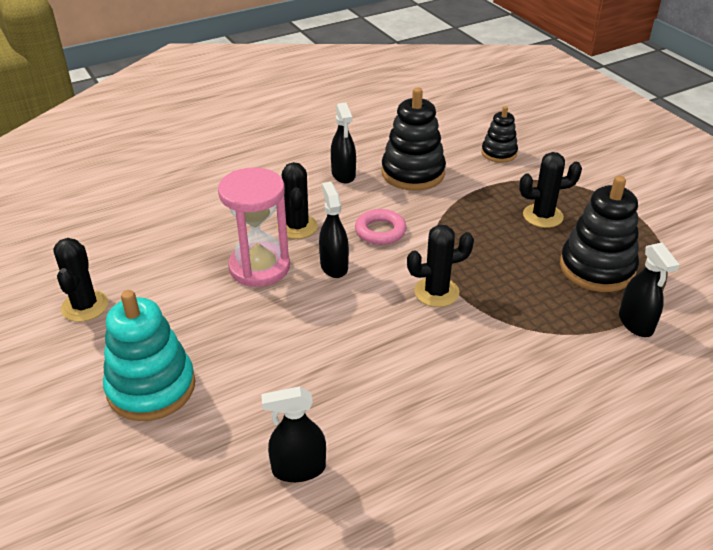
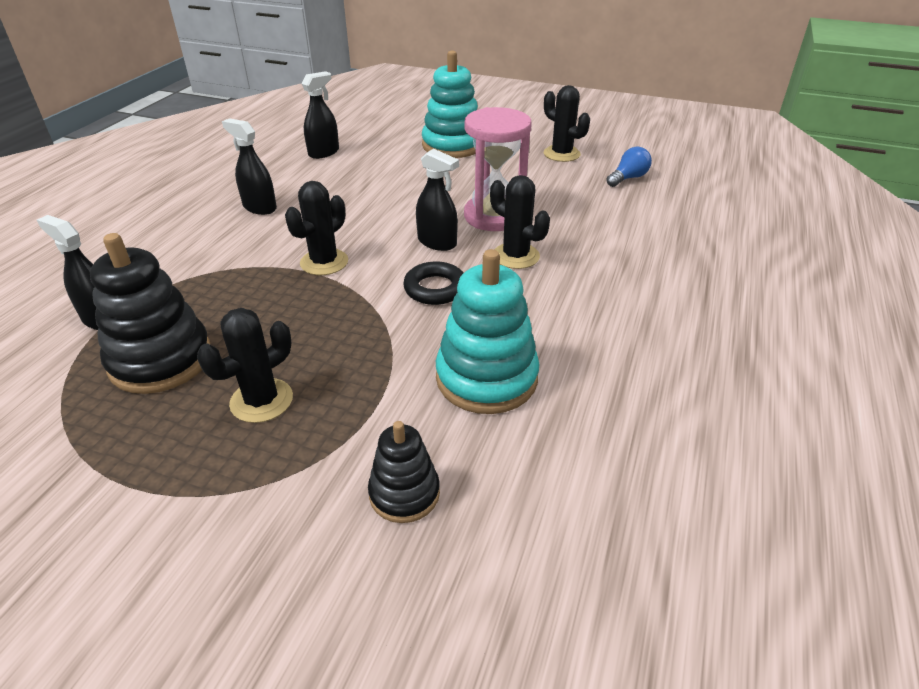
camera: 140 degrees right, 0 degrees up
black spray bottle [331,103,356,184] -> black spray bottle moved to [222,118,277,215]
pink ring [355,209,406,245] -> black ring [403,261,464,305]
black stacking toy [381,88,446,191] -> turquoise stacking toy [436,249,540,414]
none -> blue light bulb [606,147,652,187]

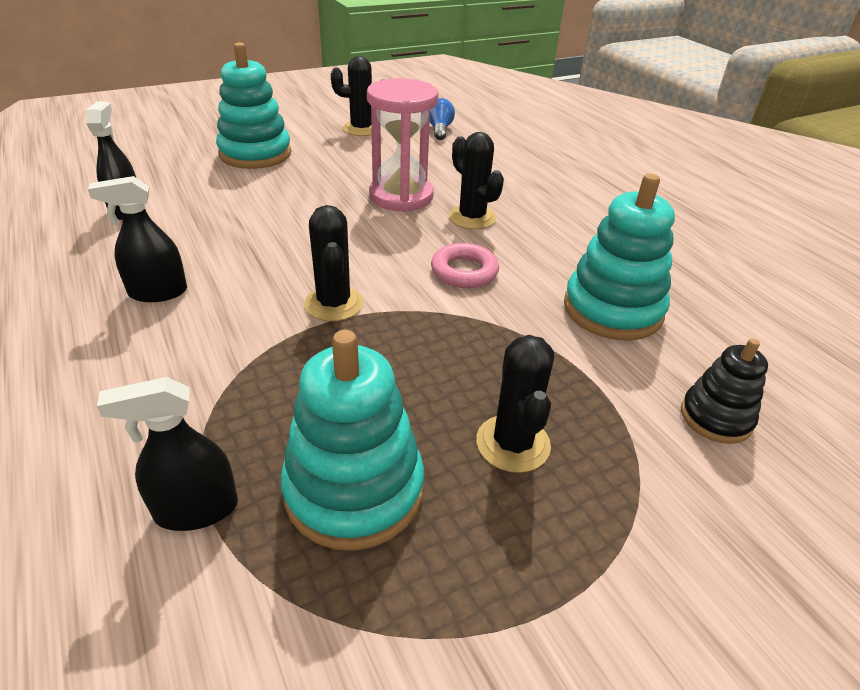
camera: 50 degrees left, 0 degrees up
black stacking toy [90,233,211,394] -> turquoise stacking toy [281,330,424,551]
black ring [403,261,464,305] -> pink ring [431,243,499,288]
black spray bottle [416,149,459,251] -> none
black cactus [490,175,550,269] -> black cactus turned 60 degrees clockwise [449,132,504,229]

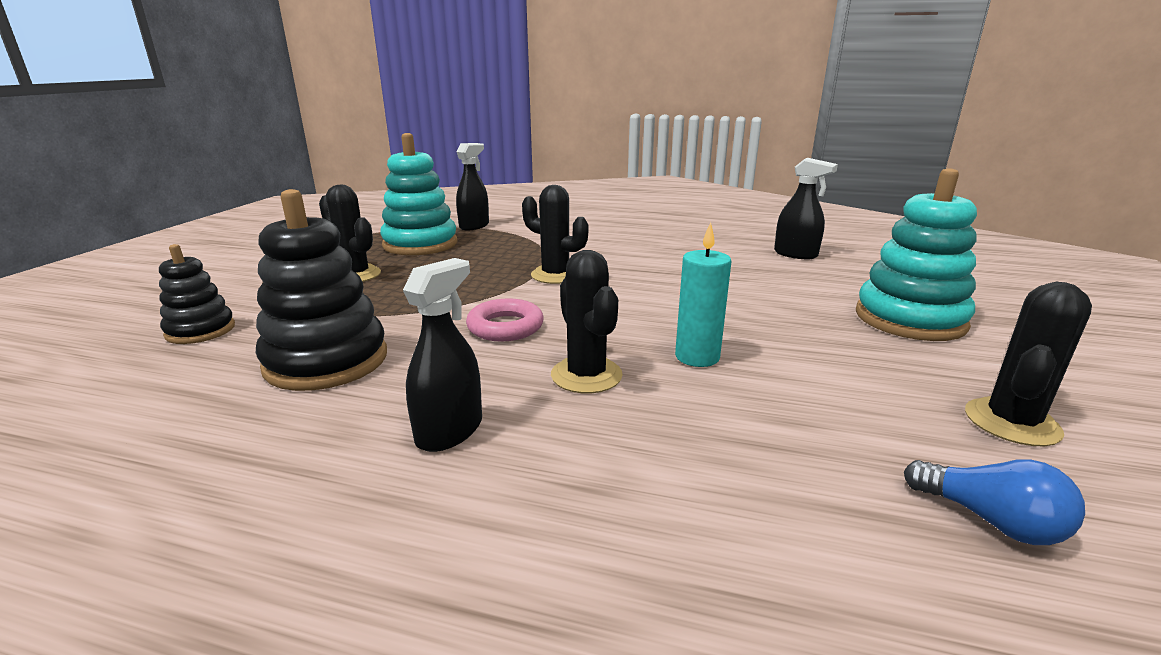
camera: 135 degrees right, 15 degrees down
black spray bottle [88,176,187,302] -> black spray bottle moved to [403,258,482,452]
pink hourglass [367,78,438,212] -> turquoise candle [675,222,732,367]
black cactus [449,132,504,229] -> black cactus turned 60 degrees clockwise [551,250,623,393]
turquoise stacking toy [564,173,675,341] -> black stacking toy [256,189,387,391]

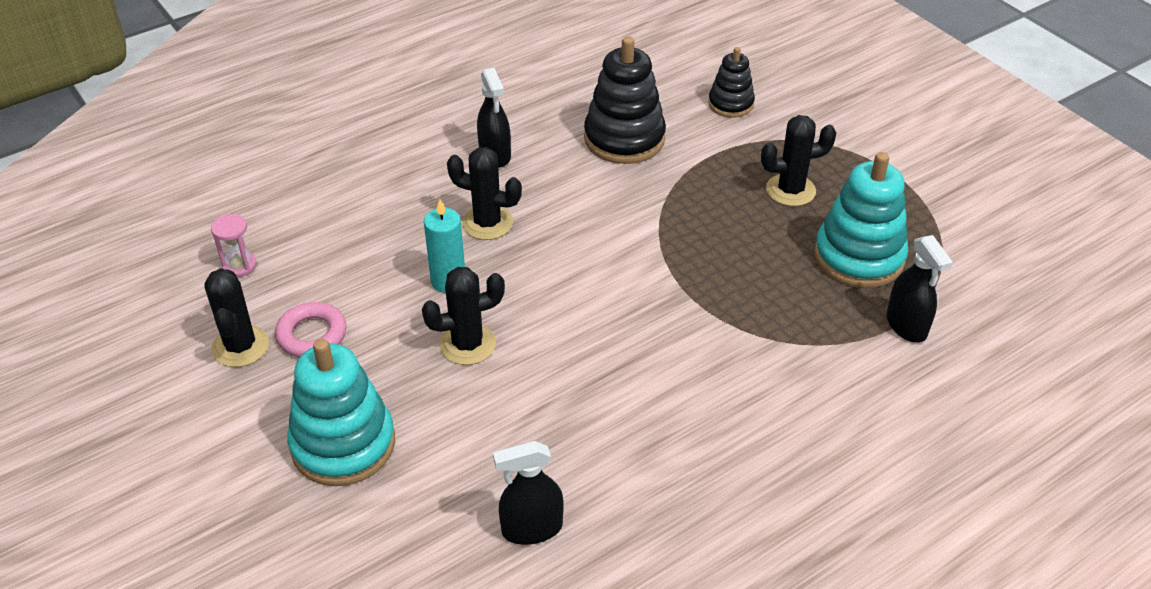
camera: 130 degrees right, 20 degrees up
pink ring [466,298,544,341] -> pink ring moved to [275,302,346,357]
black cactus [522,185,589,284] -> black cactus moved to [422,267,505,365]
blue light bulb [904,459,1085,545] -> pink hourglass [211,214,257,277]

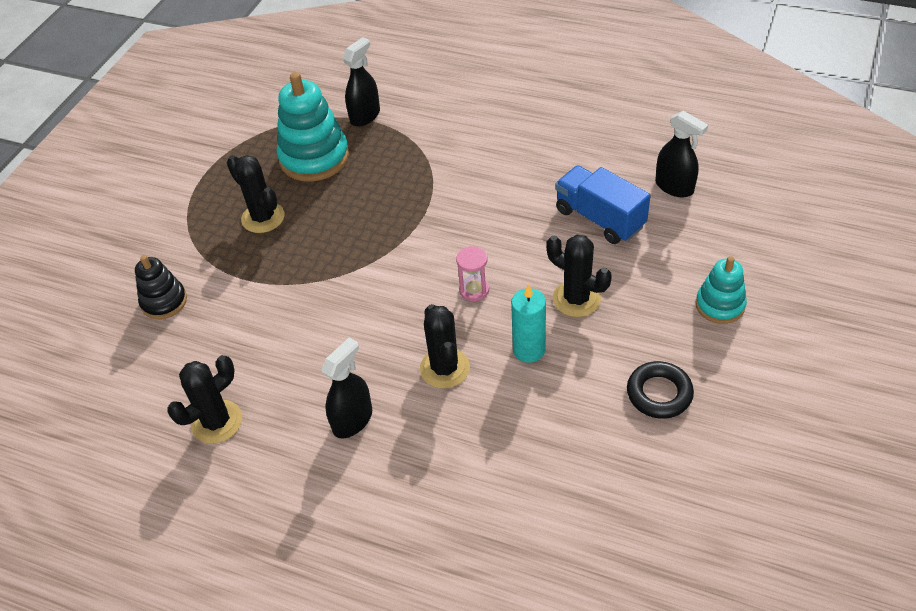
camera: 120 degrees left, 5 degrees up
black cactus [204,268,269,367] -> black cactus moved to [167,355,242,444]
pink hourglass [211,214,257,277] -> pink hourglass moved to [456,246,489,301]
pink ring [275,302,346,357] -> black ring [627,361,694,419]
turquoise stacking toy [287,339,395,486] -> turquoise stacking toy [696,256,747,324], size x0.58
black stacking toy [584,36,666,164] -> none
none -> blue truck [555,165,651,244]

